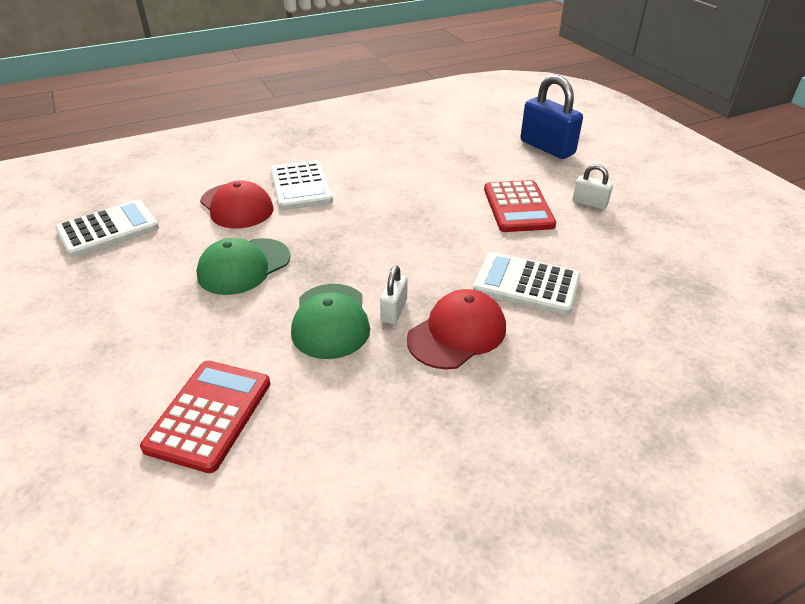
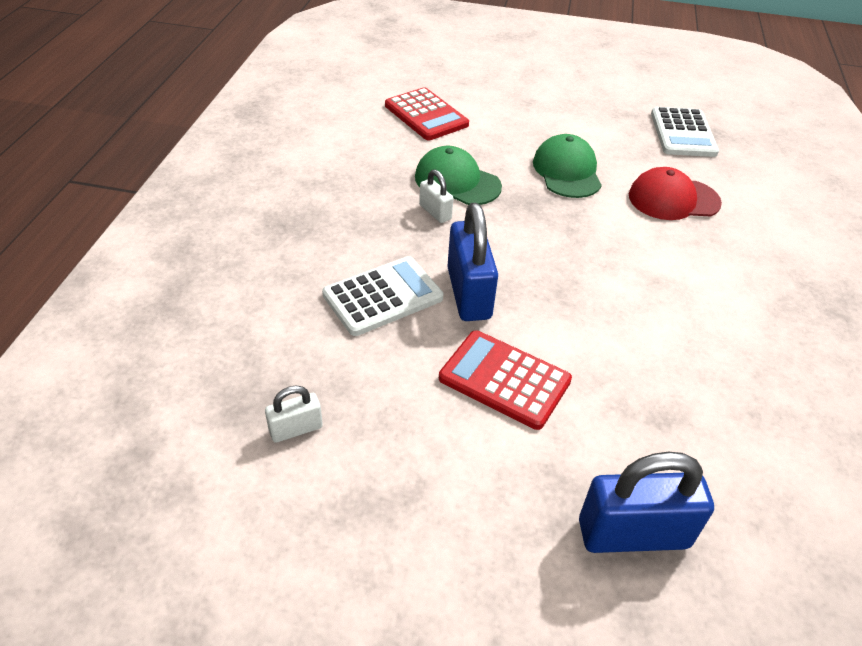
camera: 125 degrees right, 5 degrees up
white calculator [271,160,333,210] -> none
red cap [407,289,506,369] -> none
white padlock [573,164,613,210] -> white padlock moved to [265,385,323,443]
none -> blue padlock [447,203,498,321]

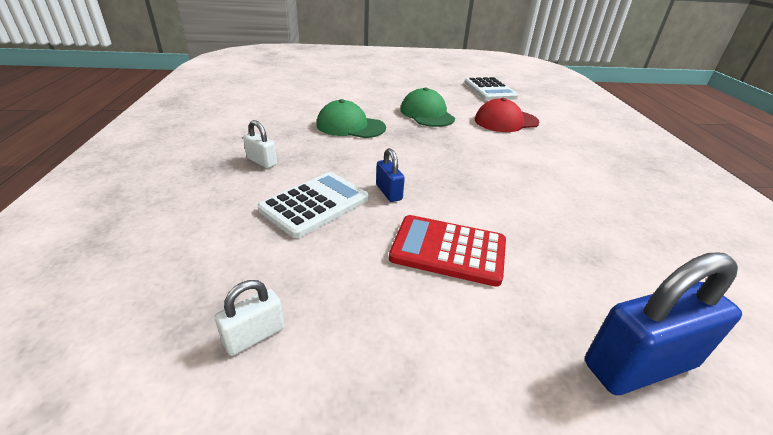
camera: 15 degrees left, 10 degrees down
red calculator [385,87,469,140] -> none
white padlock [419,170,454,223] -> white padlock moved to [243,120,277,168]
blue padlock [447,203,498,321] -> blue padlock [376,148,405,202], size x0.52

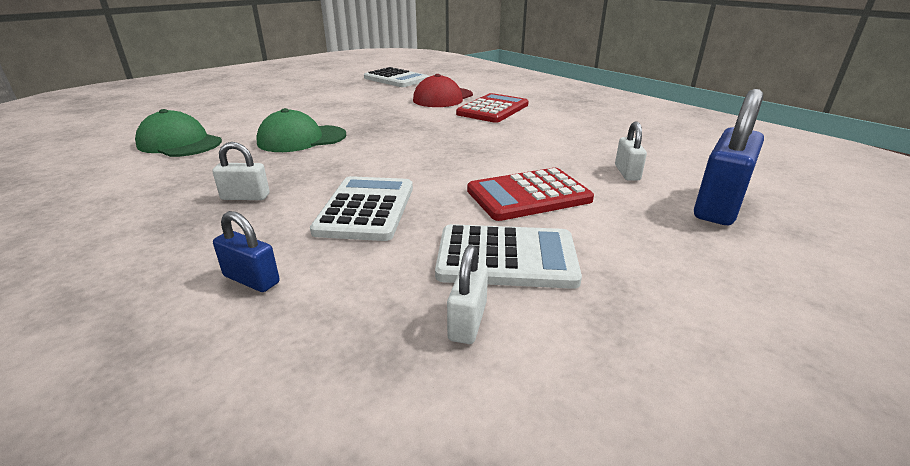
camera: 35 degrees left, 5 degrees down
blue padlock [376,148,405,202] -> blue padlock moved to [213,211,280,292]
green cap [400,87,455,127] -> green cap moved to [135,109,222,157]
none -> white calculator [435,224,582,289]
none -> red calculator [456,93,529,123]
none -> white padlock [615,121,647,181]

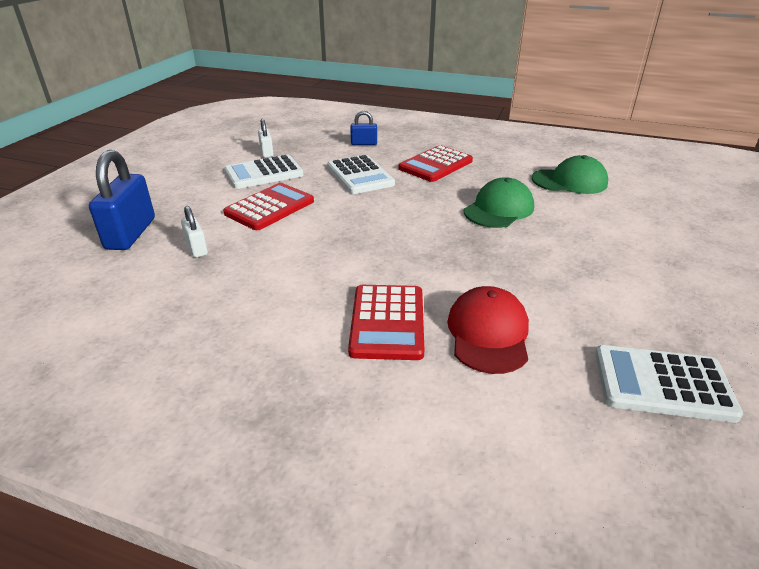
camera: 150 degrees right, 5 degrees up
white padlock [212,142,270,200] -> red calculator [398,145,473,182]

